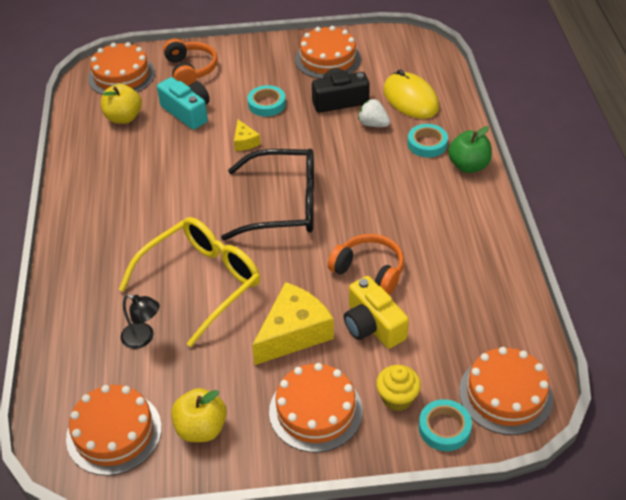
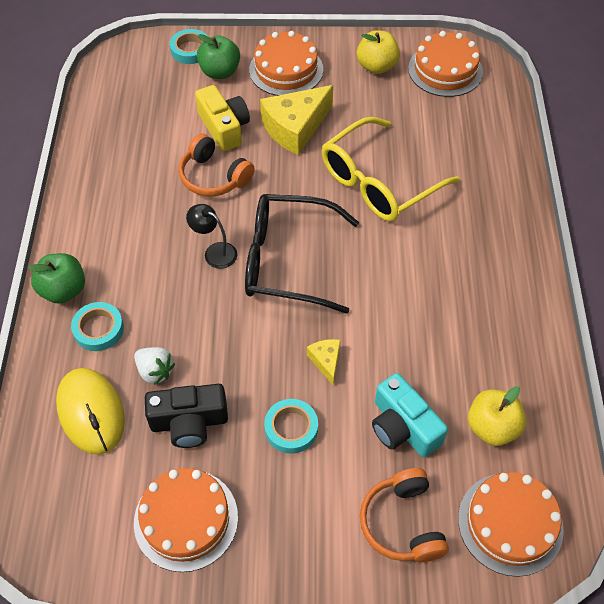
camera: 175 degrees left, 10 degrees up
black lamp [121,294,160,349] -> black lamp moved to [186,204,237,269]
yellow cupcake [376,365,421,411] -> green apple [197,34,240,79]
orange cake [459,347,553,435] -> none

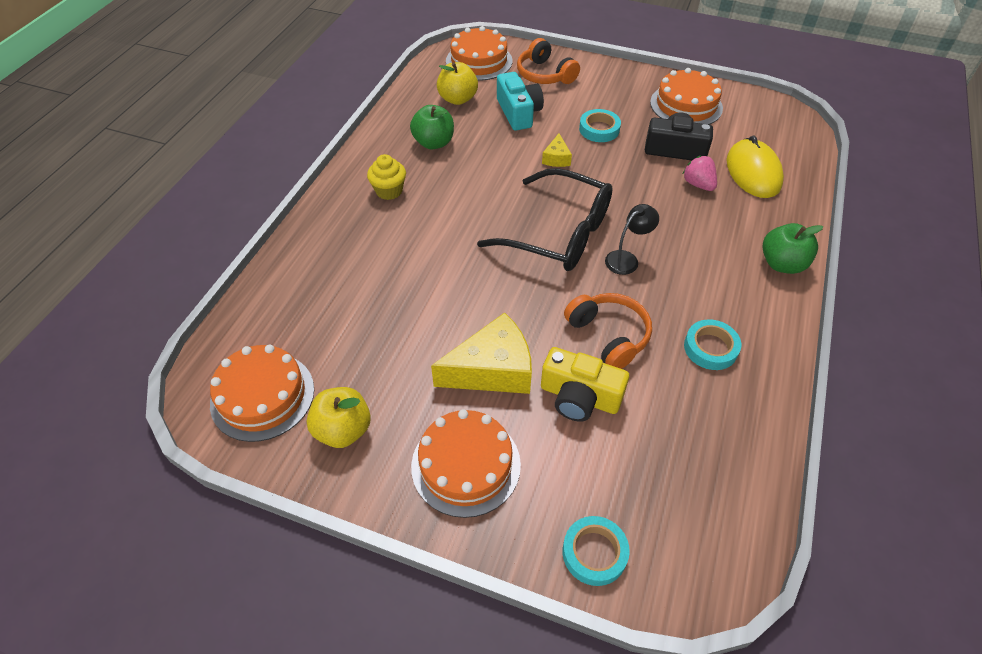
camera: 160 degrees left, 5 degrees down
turquoise tape [71,302,124,351] -> turquoise tape moved to [684,319,741,370]
white strawberry [134,347,175,385] -> pink strawberry [683,156,717,191]
black lamp [186,204,237,269] -> black lamp turned 90 degrees counterclockwise [605,204,659,275]
yellow camera [195,85,250,151] -> yellow camera turned 60 degrees counterclockwise [541,347,629,422]
green apple [197,34,240,79] -> green apple moved to [410,105,454,149]
yellow glasses [322,117,460,221] -> none
orange headphones [360,468,449,562] -> orange headphones turned 135 degrees clockwise [517,38,580,84]
none -> yellow cupcake [367,154,406,200]

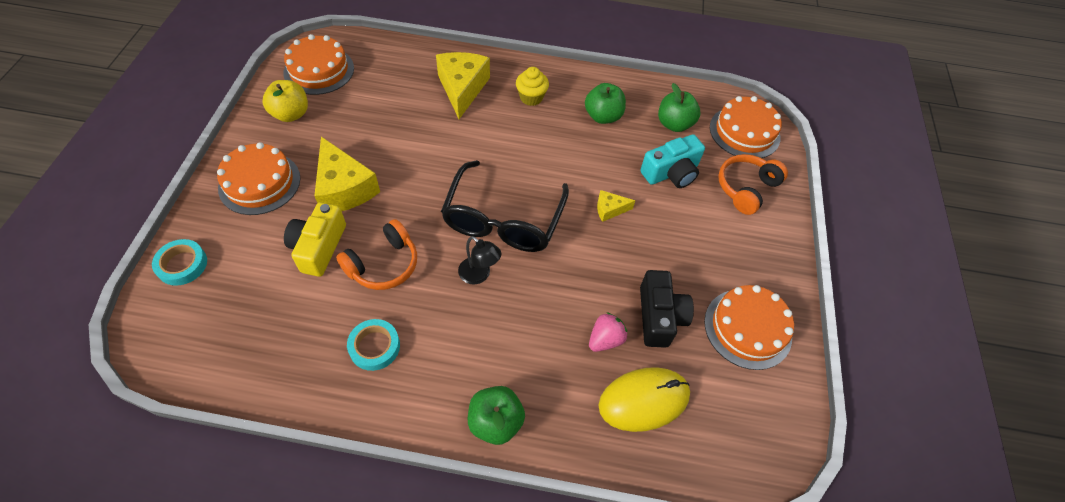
camera: 75 degrees right, 5 degrees up
yellow apple [437,62,478,105] -> green apple [658,83,700,132]
turquoise tape [579,109,621,142] -> none
none -> yellow cheese [436,52,490,119]

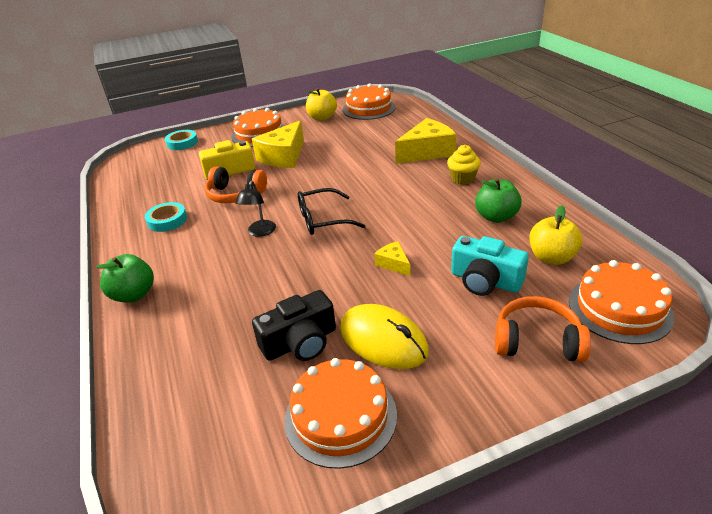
camera: 65 degrees right, 20 degrees down
black glasses [441,160,569,252] -> black glasses [298,188,365,235], size x0.63
pink strawberry [589,312,627,352] -> none
yellow mouse [599,367,690,432] -> yellow mouse moved to [340,304,429,369]
green apple [658,83,700,132] -> yellow apple [529,205,582,265]

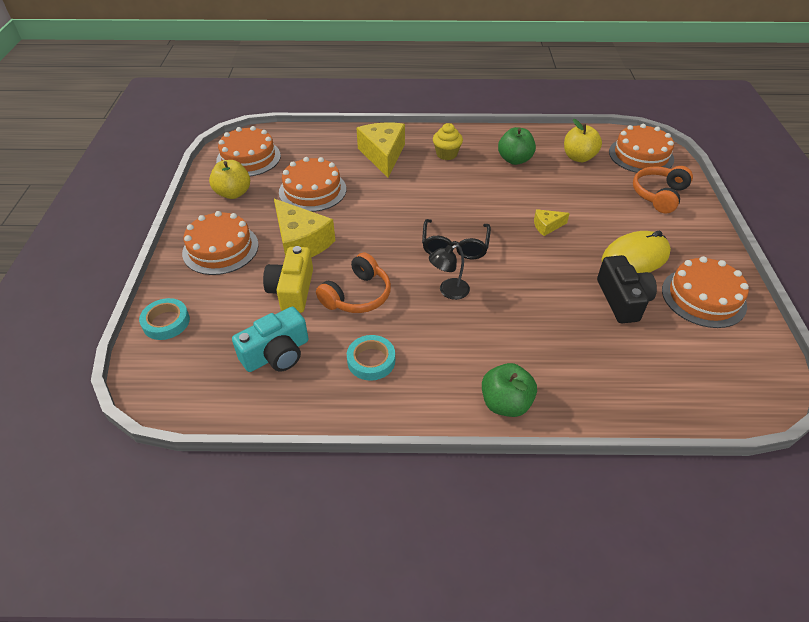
camera: 70 degrees left, 10 degrees up
black lamp [235,181,276,237] -> black lamp turned 120 degrees clockwise [429,244,470,300]
turquoise camera [451,236,529,296] -> turquoise camera moved to [232,307,308,372]
none -> orange cake [279,157,346,212]

